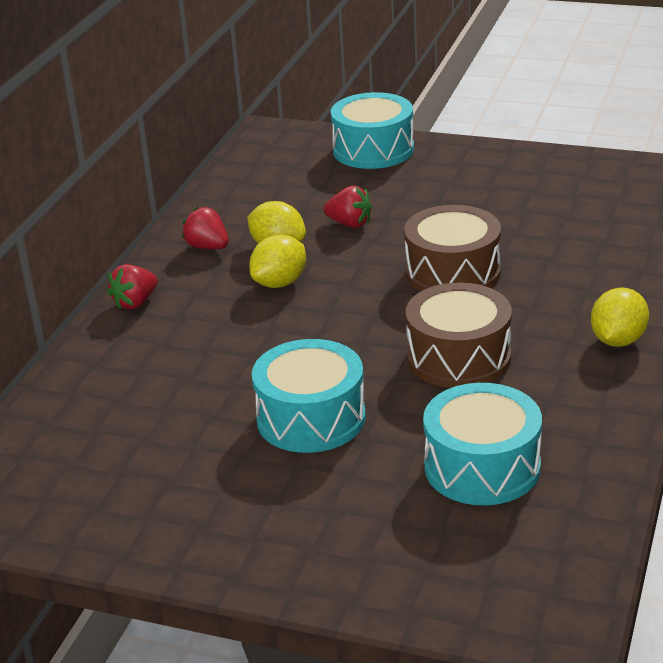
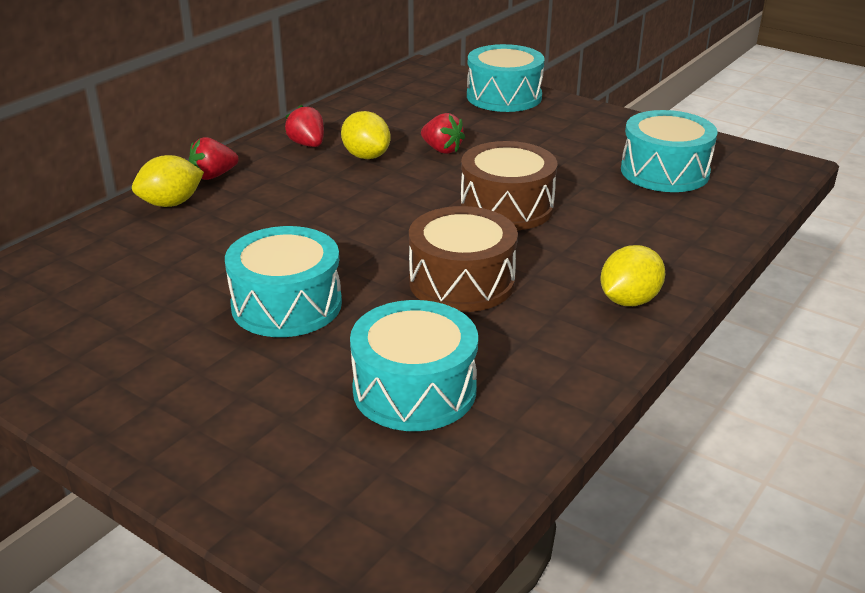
camera: 15 degrees right, 0 degrees up
yellow lemon [249,234,306,288] -> yellow lemon moved to [132,155,204,207]
none -> turquoise drum [621,110,718,192]

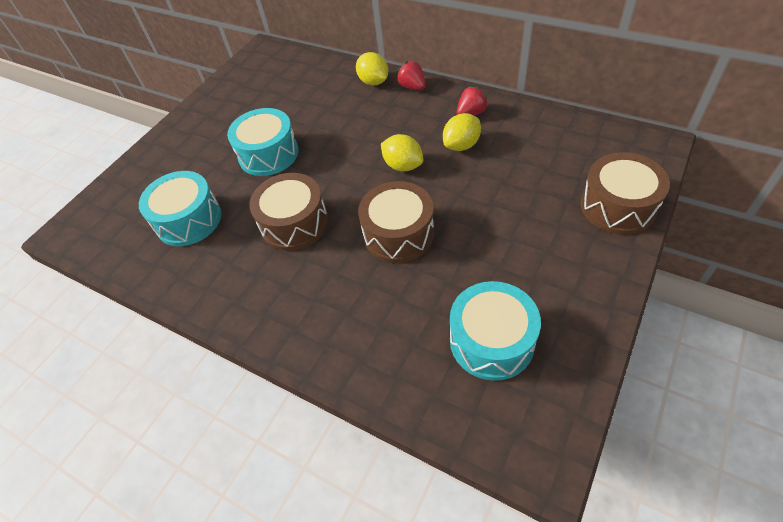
camera: 90 degrees right, 20 degrees up
red strawberry [421,113,465,154] -> none
turquoise drum [467,44,545,112] -> brown drum [581,152,670,235]
yellow lemon [601,245,666,306] -> yellow lemon moved to [381,134,423,171]

